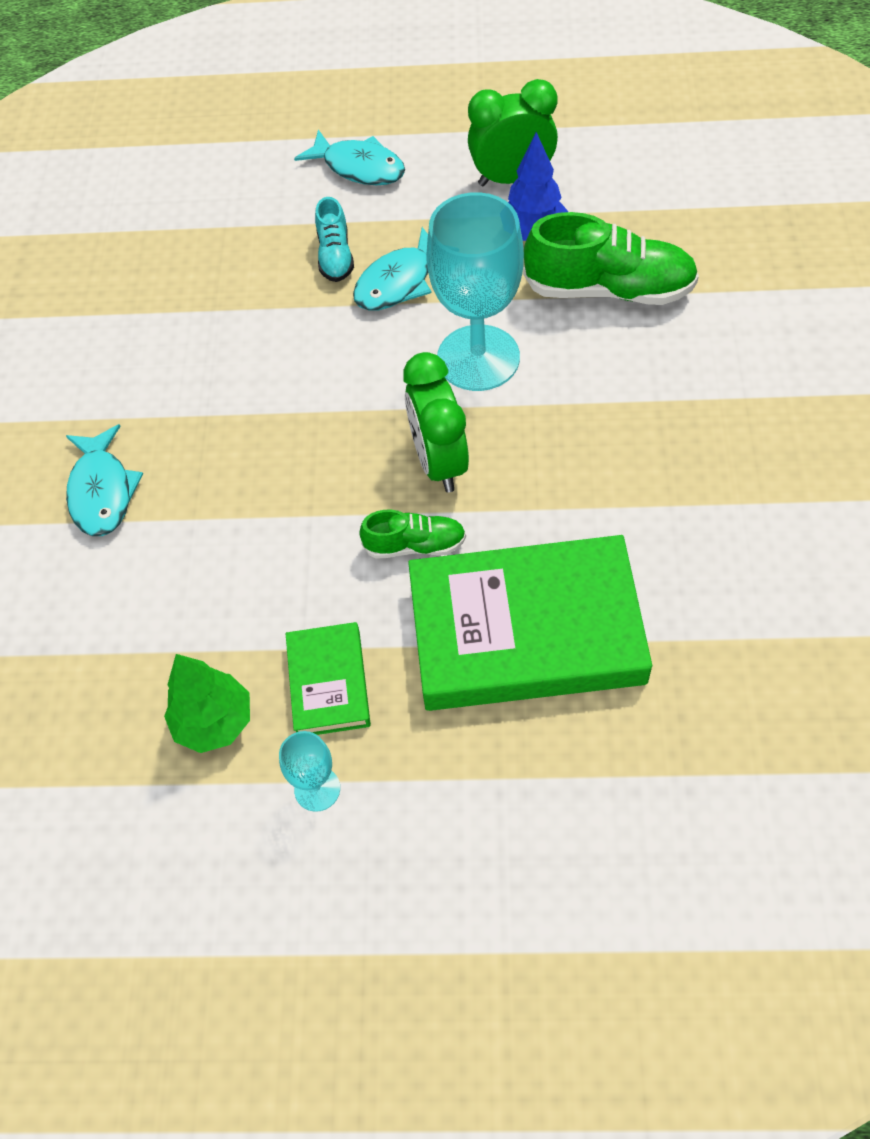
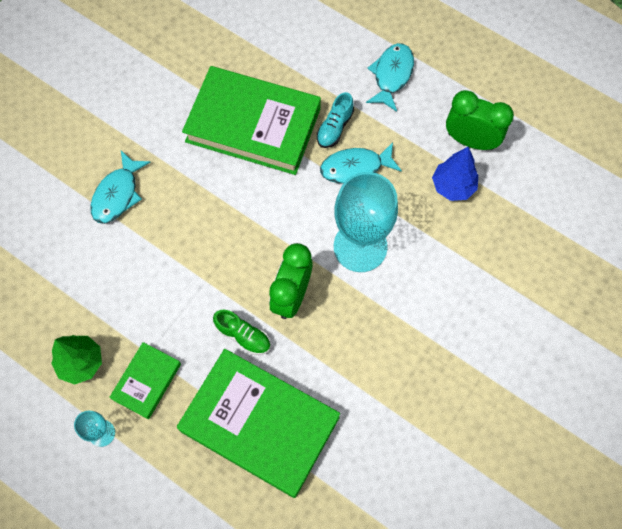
camera: 30 degrees right, 10 degrees up
turquoise fish [294,130,405,185] -> turquoise fish turned 135 degrees counterclockwise [366,43,414,112]
green shoe [523,212,699,305] -> none
none -> green book [182,66,321,175]

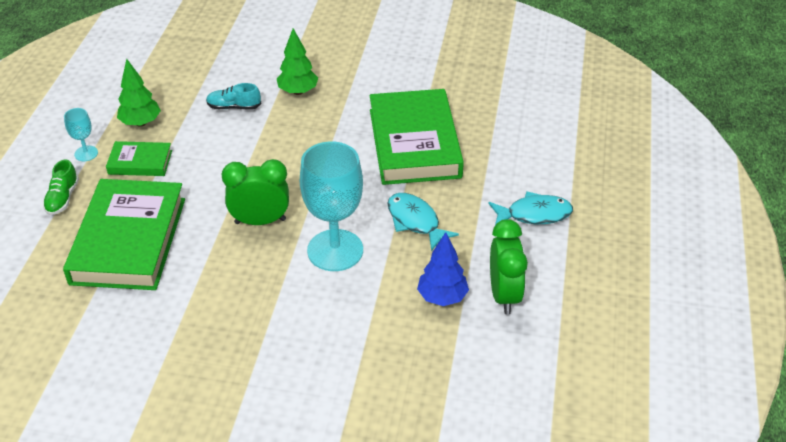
camera: 65 degrees right, 25 degrees down
turquoise fish [90,151,151,224] -> green tree [277,28,318,95]
green shoe [213,310,271,355] -> green shoe moved to [43,159,79,215]
turquoise shoe [317,92,354,148] -> turquoise shoe moved to [206,83,261,110]

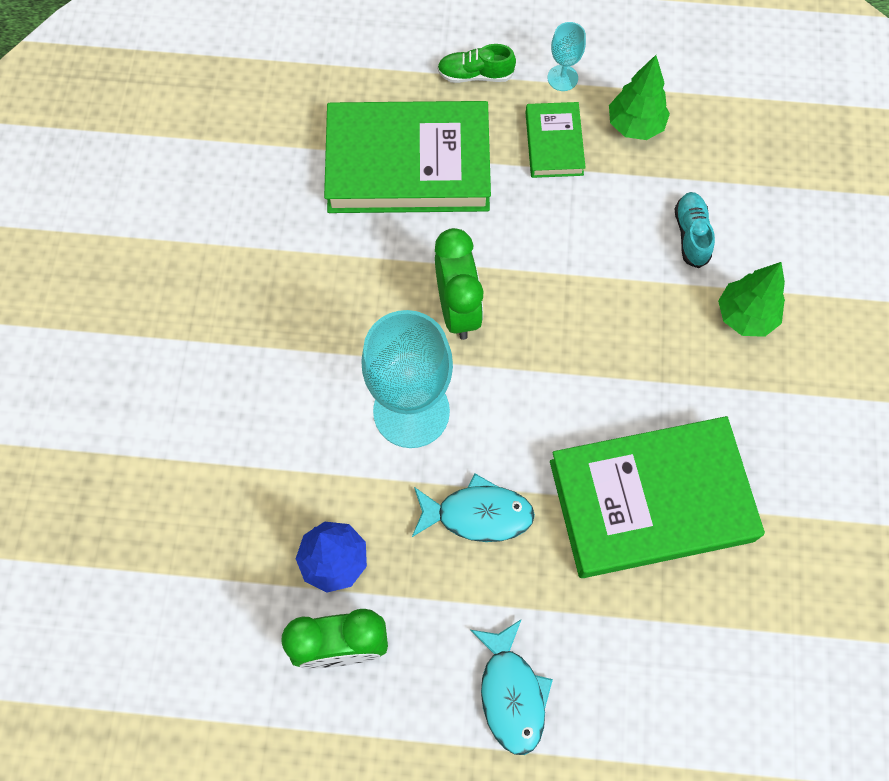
camera: 85 degrees right, 25 degrees up
turquoise fish [387,193,459,251] -> turquoise fish turned 45 degrees clockwise [412,474,535,542]

